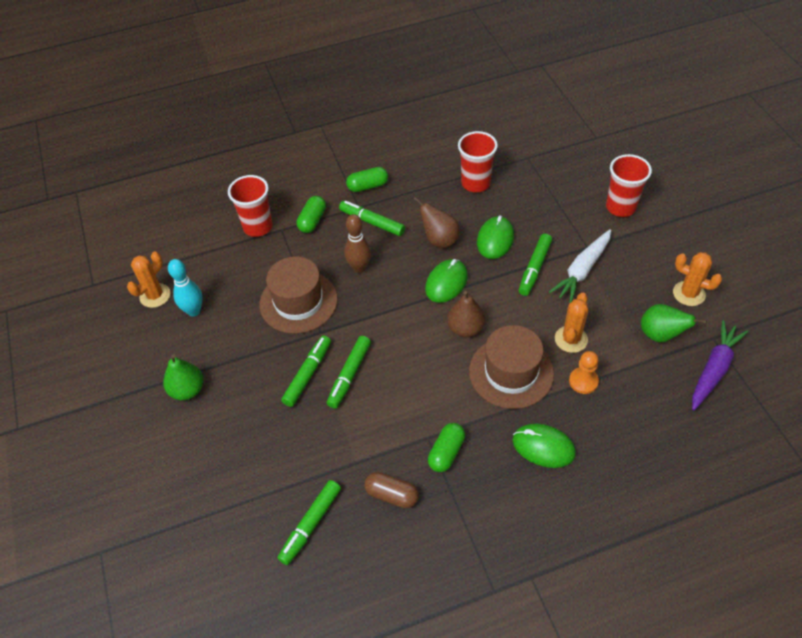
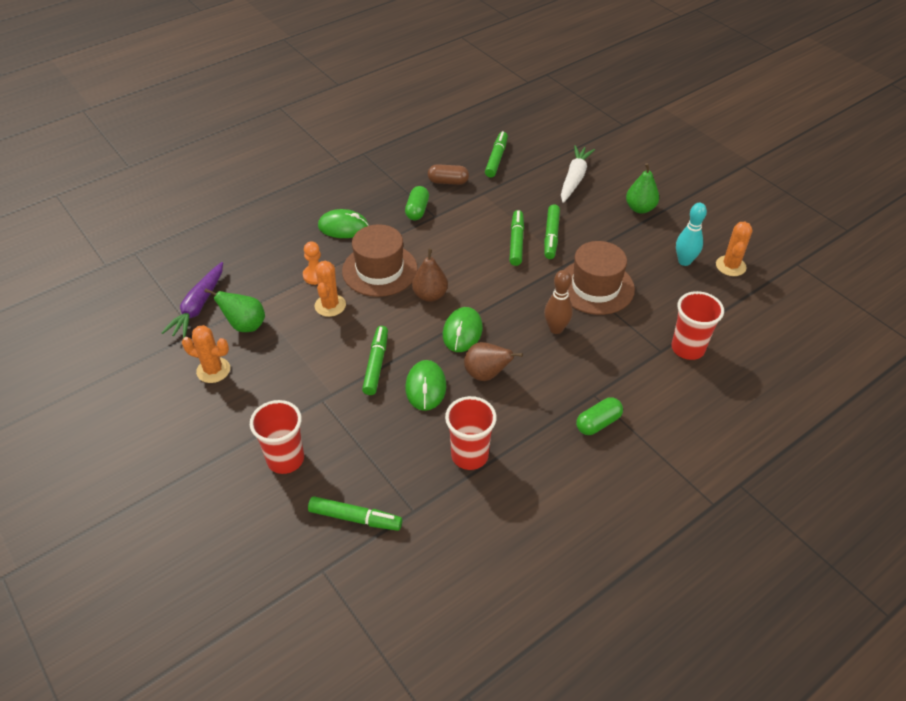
camera: 160 degrees right, 5 degrees down
green capsule [297,196,326,233] -> none
green marker [339,201,405,236] -> green marker moved to [308,496,402,531]
white carrot [549,229,611,303] -> white carrot moved to [561,145,595,203]

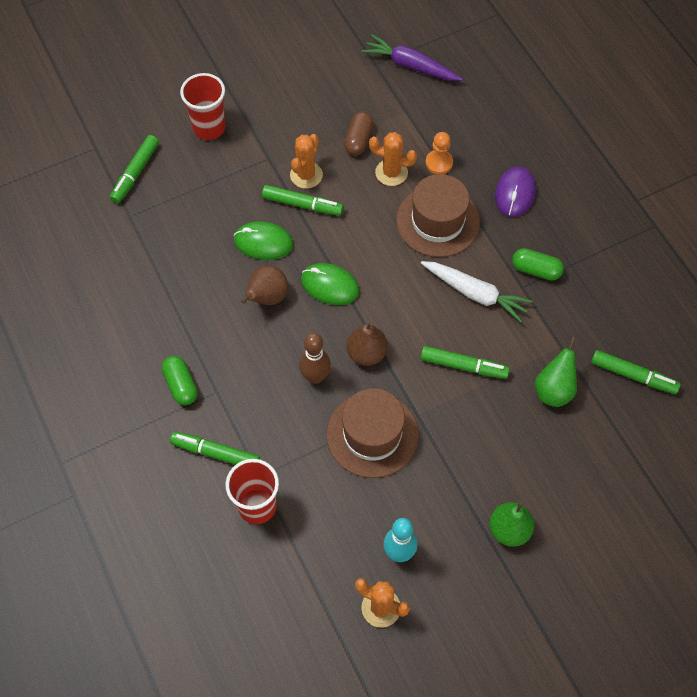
camera: 100 degrees right, 15 degrees up
orange cactus [182,325,230,383] -> orange cactus moved to [290,134,323,189]
green pear [204,289,265,332] -> green pear moved to [535,337,577,407]
green mouse [318,209,369,238] -> purple mouse [495,166,536,217]
brown pear [412,249,448,302] -> brown pear moved to [347,322,388,366]
brown capsule [428,164,469,185] -> brown capsule moved to [344,112,373,156]
red cup [445,396,497,470] -> none
green marker [544,204,560,259] -> green marker moved to [170,431,260,465]
white carrot [561,145,595,203] -> white carrot moved to [421,261,533,322]

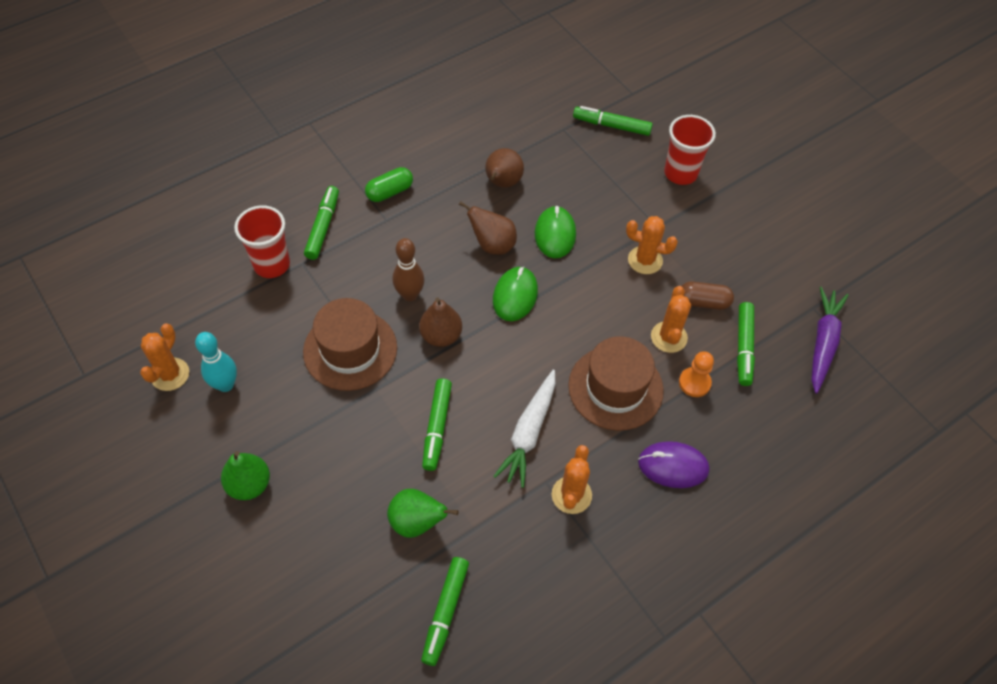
camera: 80 degrees right, 5 degrees down
green marker [262,185,344,216] -> green marker moved to [737,302,755,386]
green capsule [512,248,564,281] -> orange cactus [552,445,592,514]
none -> brown pear [485,148,524,188]

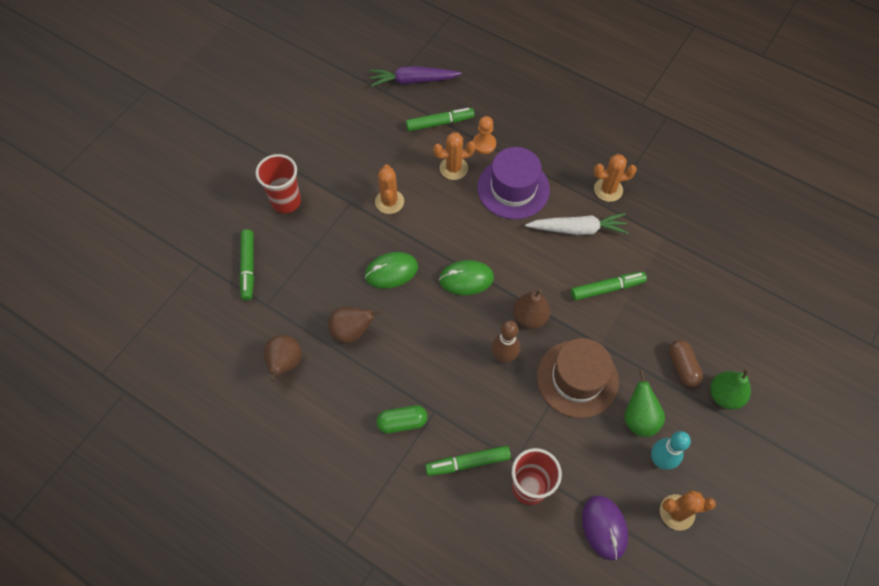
camera: 110 degrees left, 5 degrees up
green capsule [365,167,413,202] -> green capsule turned 45 degrees counterclockwise [376,405,427,433]
green pear [387,489,459,538] -> green pear moved to [625,370,665,437]
green marker [421,557,469,666] -> none
brown pear [459,201,517,255] -> brown pear moved to [264,335,302,382]
brown hat [568,336,664,431] -> purple hat [477,147,550,219]
purple mouse [638,441,709,488] -> purple mouse moved to [582,496,628,560]
brown capsule [682,281,734,310] -> brown capsule moved to [669,340,703,387]

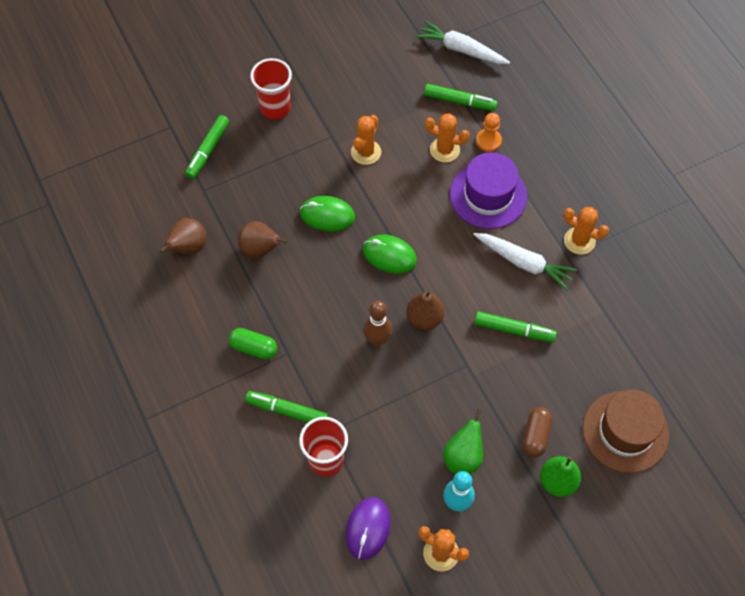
camera: 30 degrees right, 0 degrees up
purple carrot [370,66,462,87] -> white carrot [416,21,510,64]
brown hat [537,338,619,418] -> brown hat moved to [583,390,669,473]

